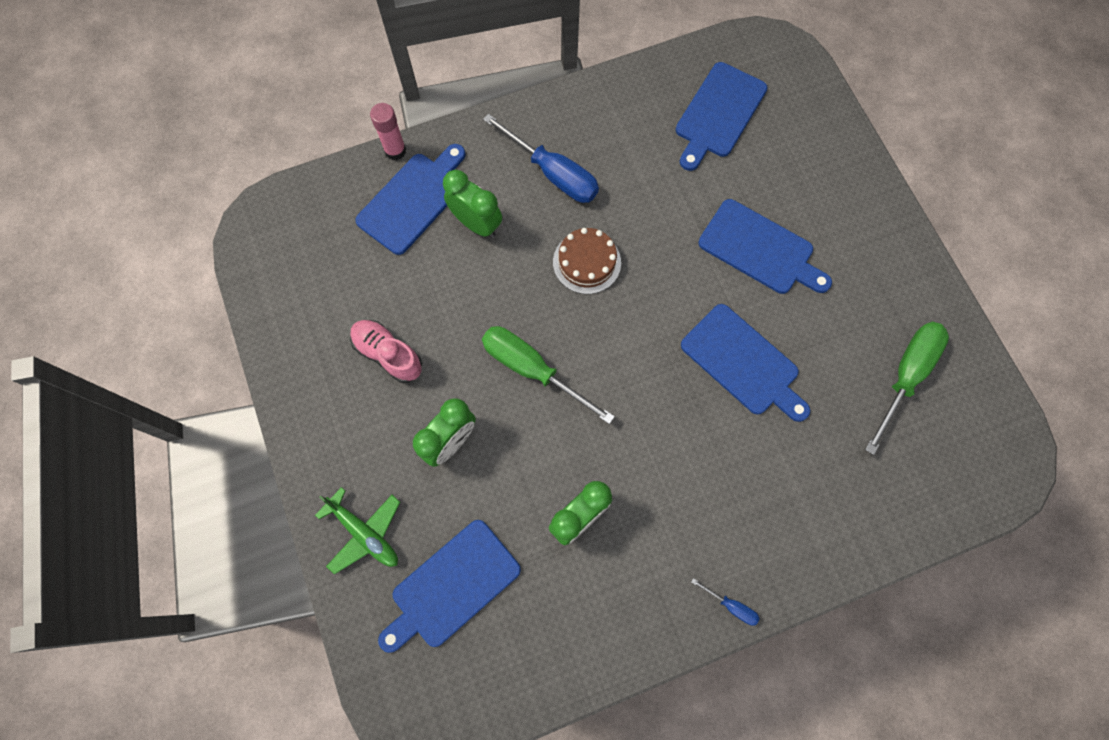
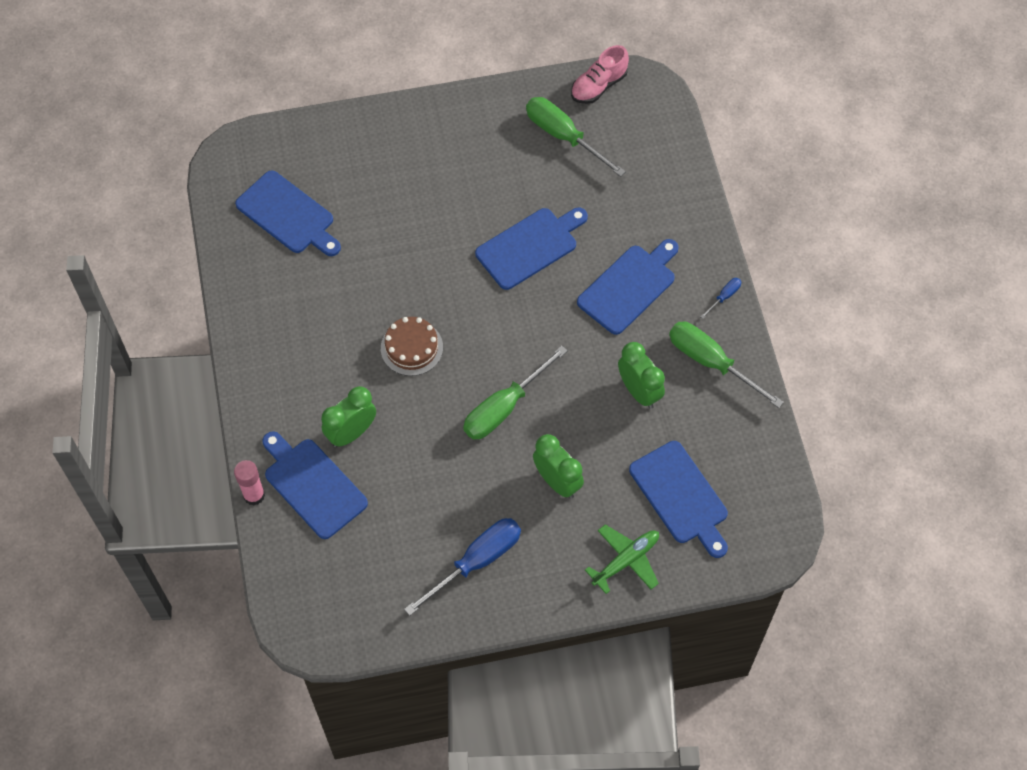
camera: 80 degrees left, 10 degrees down
pink shoe [350,320,422,383] -> pink shoe moved to [571,45,629,104]
blue screwdriver [483,114,599,203] -> blue screwdriver moved to [404,518,521,616]
blue cutting board [698,199,832,294] -> blue cutting board moved to [577,239,679,335]
none -> green screwdriver [669,322,784,408]

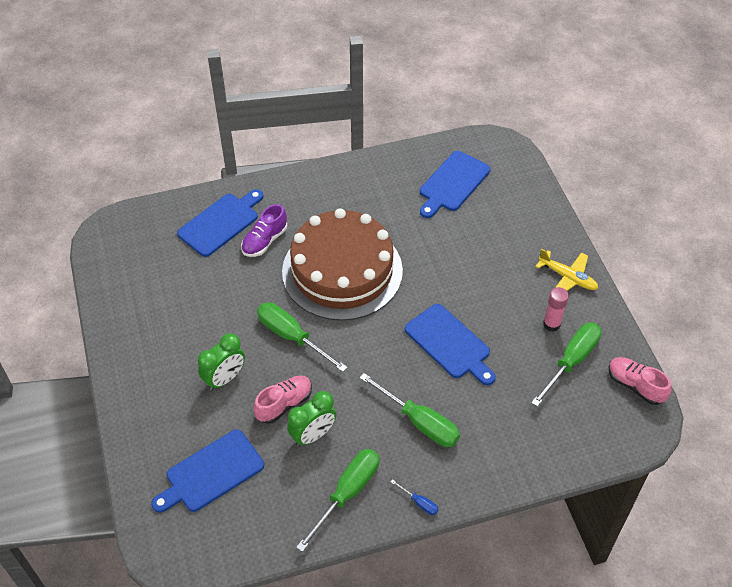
camera: 85 degrees right, 10 degrees down
pink glue stick [234,460,265,506] -> pink glue stick moved to [543,287,569,332]
green clock [321,386,376,448] -> purple shoe [241,204,287,257]
brown cake [381,317,443,376] -> brown cake [282,208,403,321], size x2.38
blue screwdriver [404,518,521,616] -> none
blue cutting board [577,239,679,335] -> green screwdriver [359,373,460,447]
green plane [585,524,659,594] -> none
none -> pink shoe [254,376,312,424]
none -> yellow plane [535,248,598,291]

